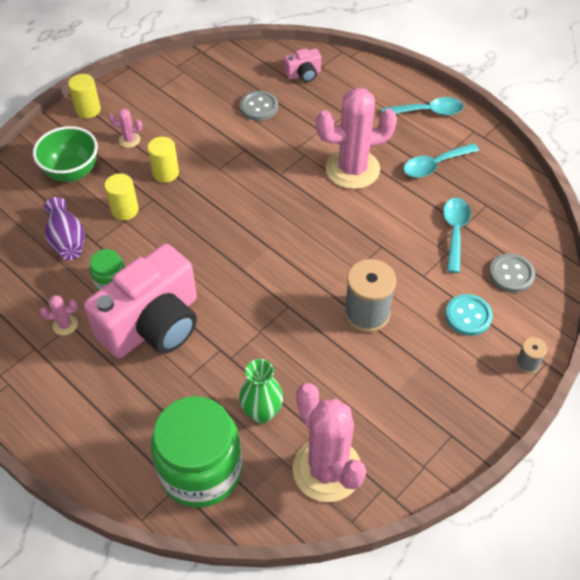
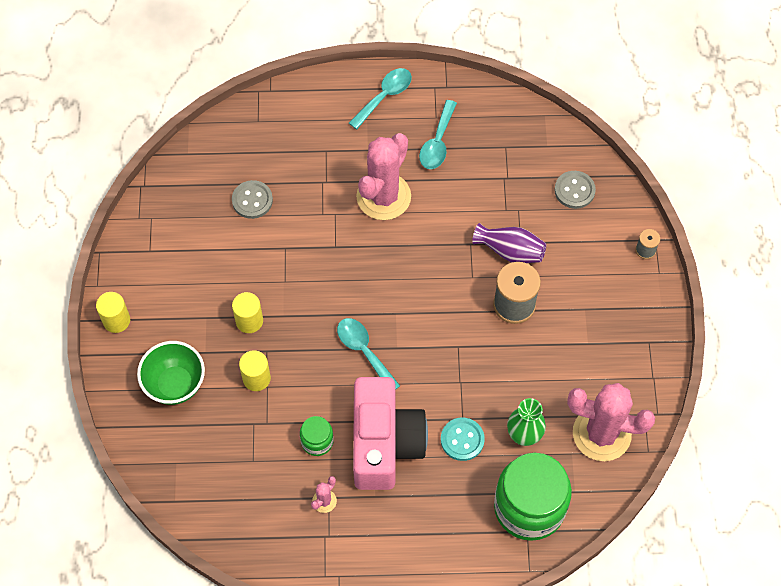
camera: 45 degrees left, 10 degrees up
purple vase [44,197,85,260] -> purple vase moved to [472,223,546,263]
pink cactus [109,108,142,148] -> none
pink camera [284,49,321,82] -> none
turquoise spoon [443,198,471,273] -> turquoise spoon moved to [337,318,400,390]
turquoise button [445,294,493,336] -> turquoise button moved to [441,418,485,461]

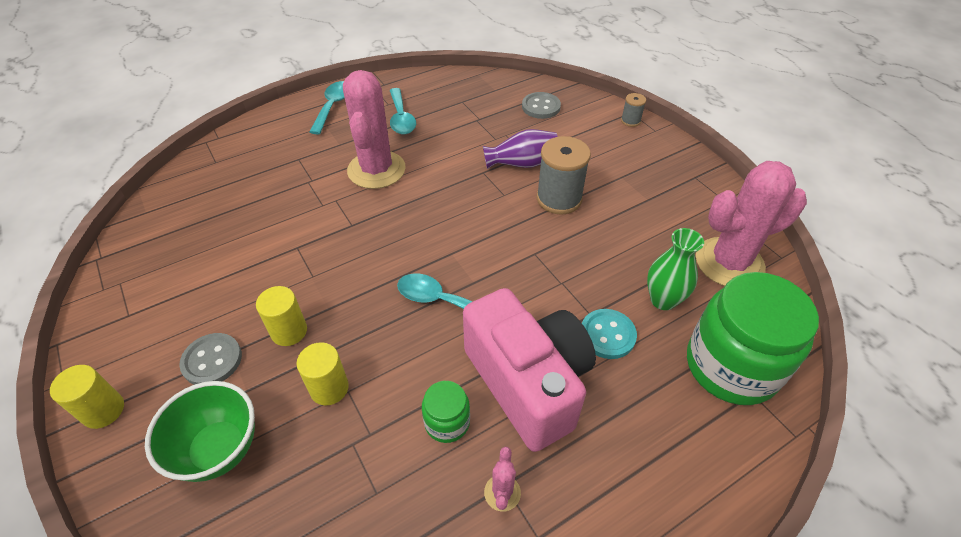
camera: 30 degrees left, 15 degrees down
grey button [232,180,273,219] -> grey button moved to [179,333,242,385]

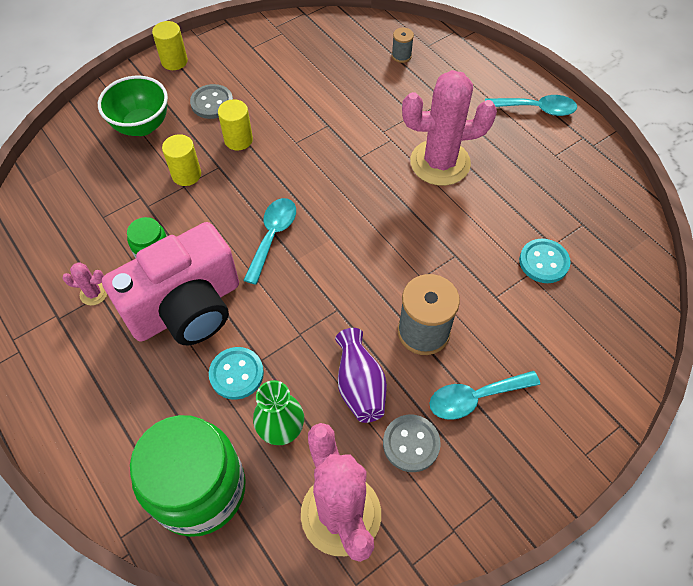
camera: 85 degrees right, 10 degrees up
turquoise spoon [389,88,416,134] -> turquoise spoon moved to [429,371,540,420]
purple vase [483,129,558,169] -> purple vase moved to [335,328,387,423]
grey button [522,92,561,119] -> grey button moved to [383,415,441,472]
grey spool [621,93,646,127] -> grey spool moved to [392,28,414,63]
none -> turquoise button [519,239,571,283]

